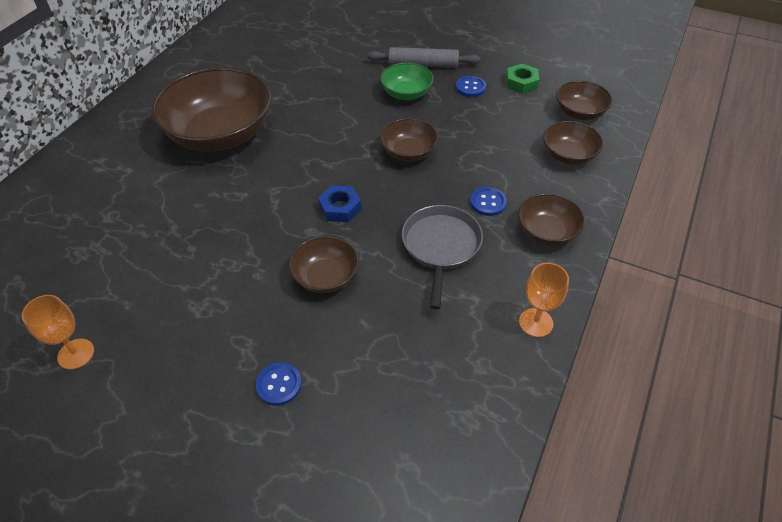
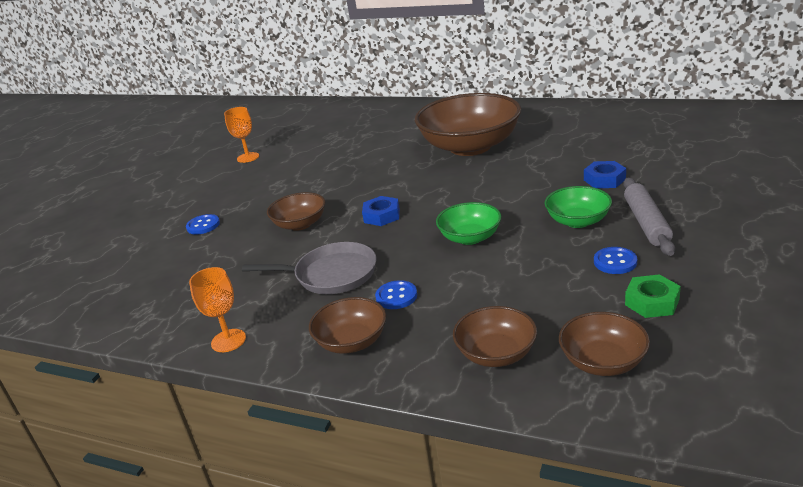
camera: 90 degrees right, 20 degrees down
brown bowl [380,118,438,162] -> green bowl [436,202,501,245]
none -> blue nut [584,161,626,188]

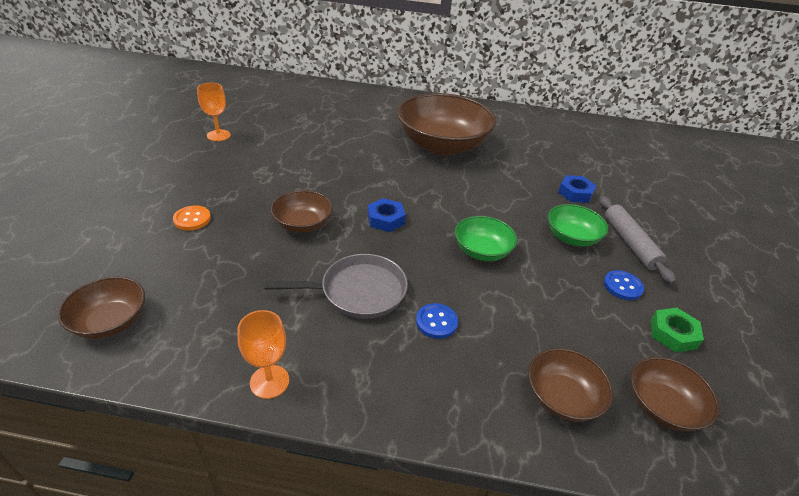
camera: 20 degrees left, 10 degrees up
blue button [186,214,220,235] -> orange button [173,205,211,231]
brown bowl [309,297,386,354] -> brown bowl moved to [58,276,145,339]

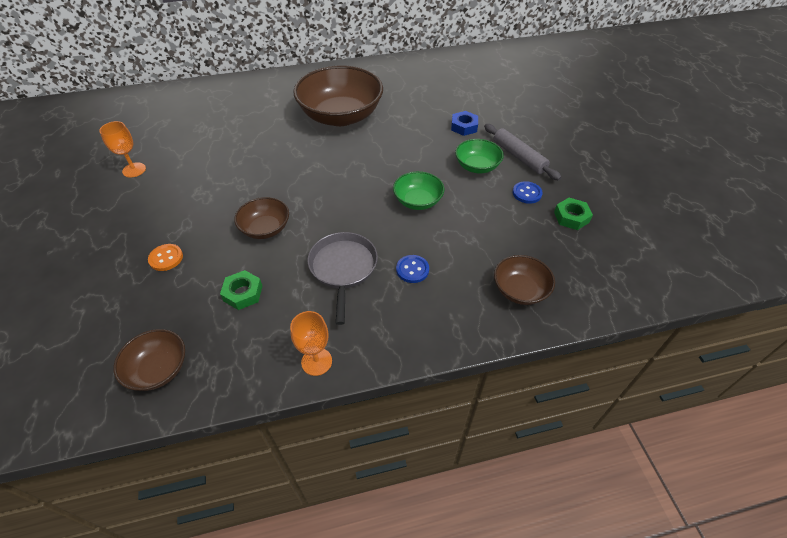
camera: 20 degrees left, 10 degrees up
grey pan [265,254,408,319] -> grey pan turned 60 degrees counterclockwise [308,232,378,325]
blue nut [368,198,406,232] -> none
brown bowl [631,357,720,431] -> none
none -> green nut [220,270,262,310]

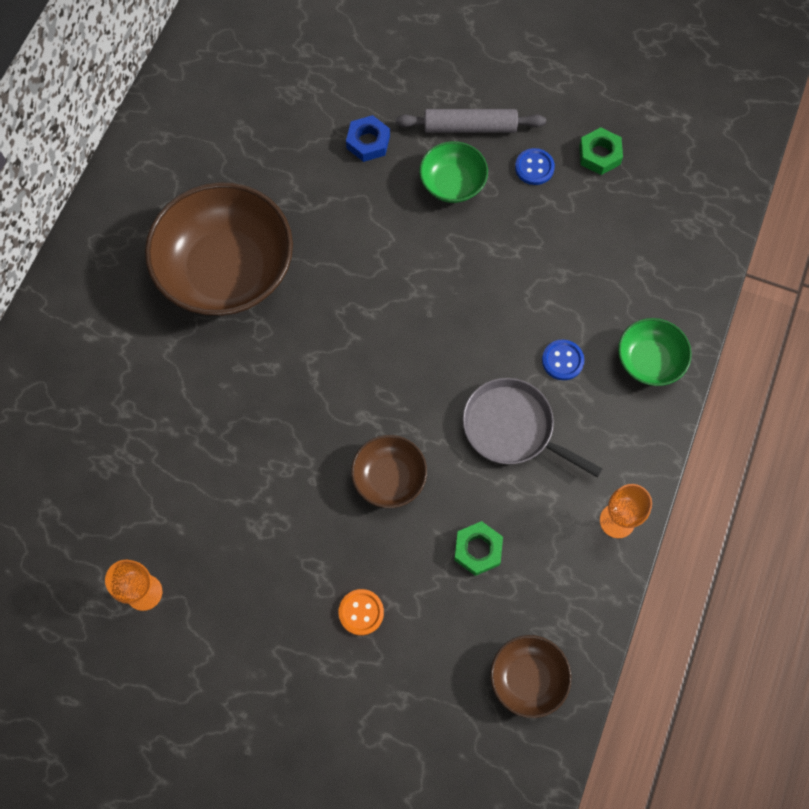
camera: 55 degrees left, 20 degrees up
green bowl [393,171,445,210] -> green bowl moved to [618,318,692,386]
brown bowl [494,255,555,305] -> none

